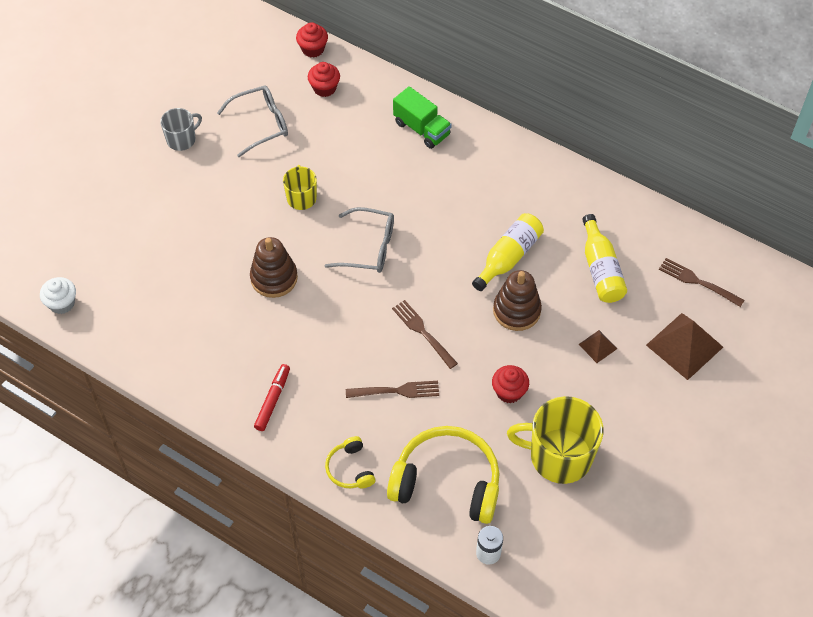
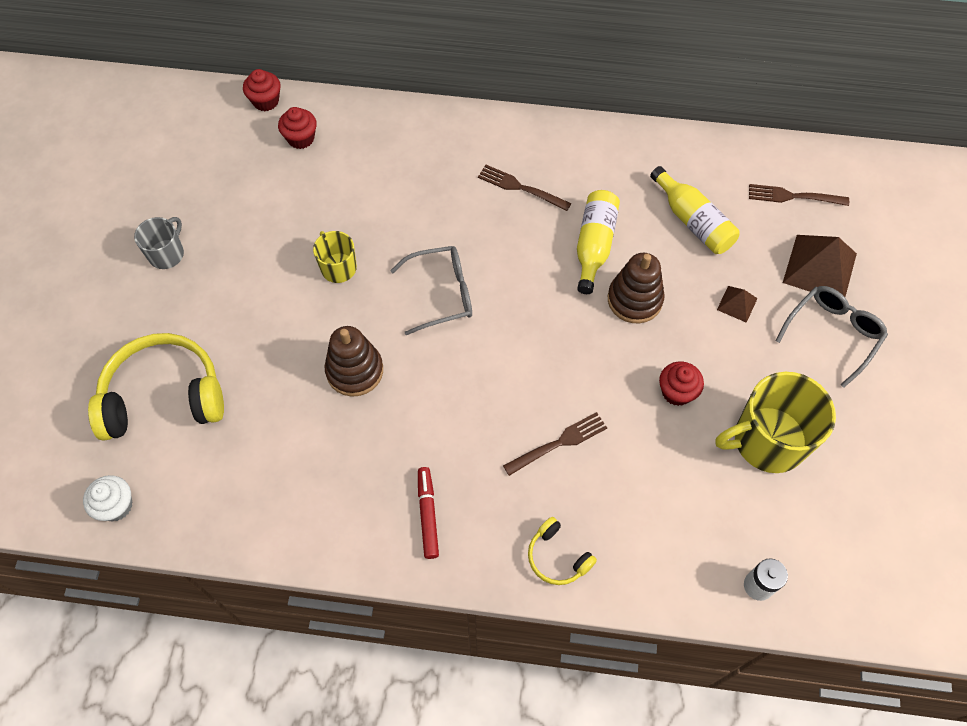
camera: 25 degrees left, 5 degrees up
grey glasses [217,85,288,157] -> grey glasses moved to [776,286,888,388]
yellow headphones [387,426,500,524] -> yellow headphones moved to [88,333,224,440]
brown fork [392,300,458,369] -> brown fork moved to [478,165,571,211]
green truck [393,86,452,149] -> none

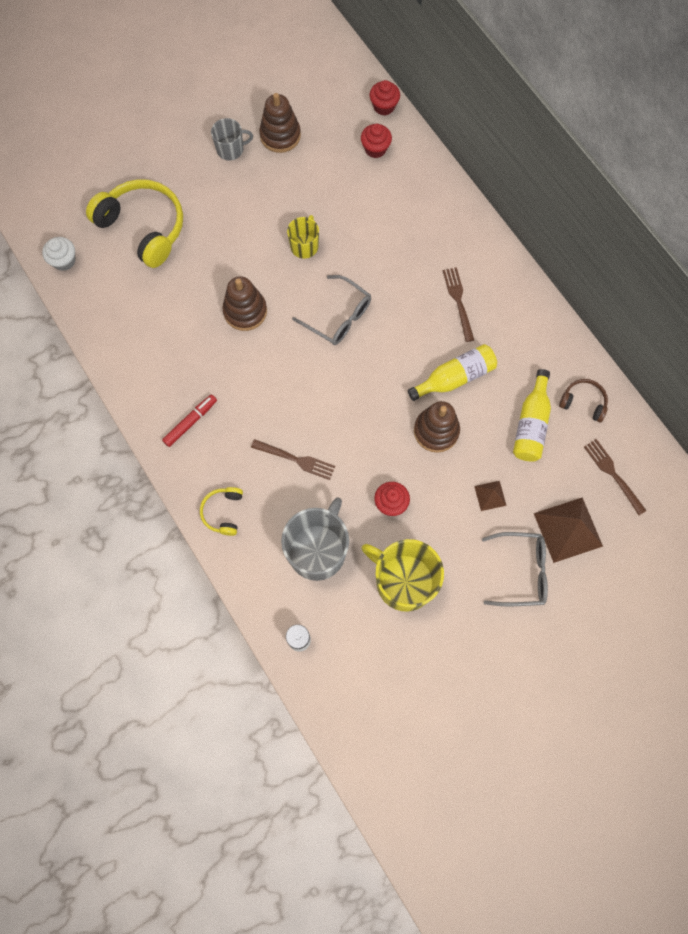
camera: 50 degrees right, 10 degrees up
none -> brown stacking toy [259,93,301,153]
none -> grey mug [281,498,349,581]
none -> brown headphones [559,379,608,422]

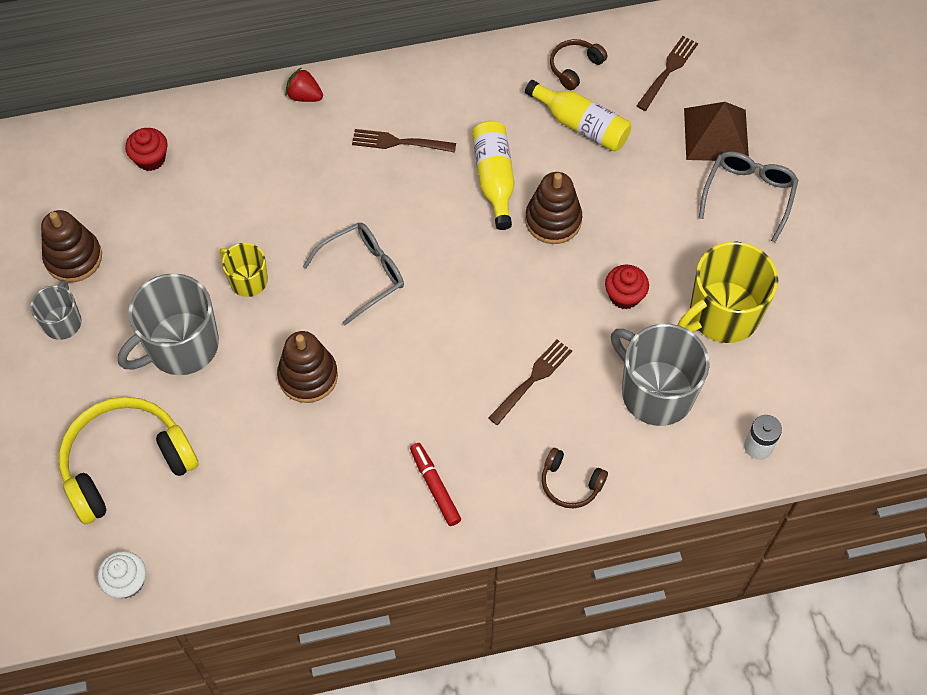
camera: 70 degrees left, 10 degrees down
yellow headphones [200,487,243,536] -> brown headphones [542,448,608,508]
red cupcake [370,80,400,116] -> none
brown pyramid [474,481,507,511] -> none
brown fork [584,439,647,515] -> brown fork turned 135 degrees clockwise [636,36,698,111]
none -> grey mug [118,273,219,375]
none -> red strawberry [285,67,323,102]

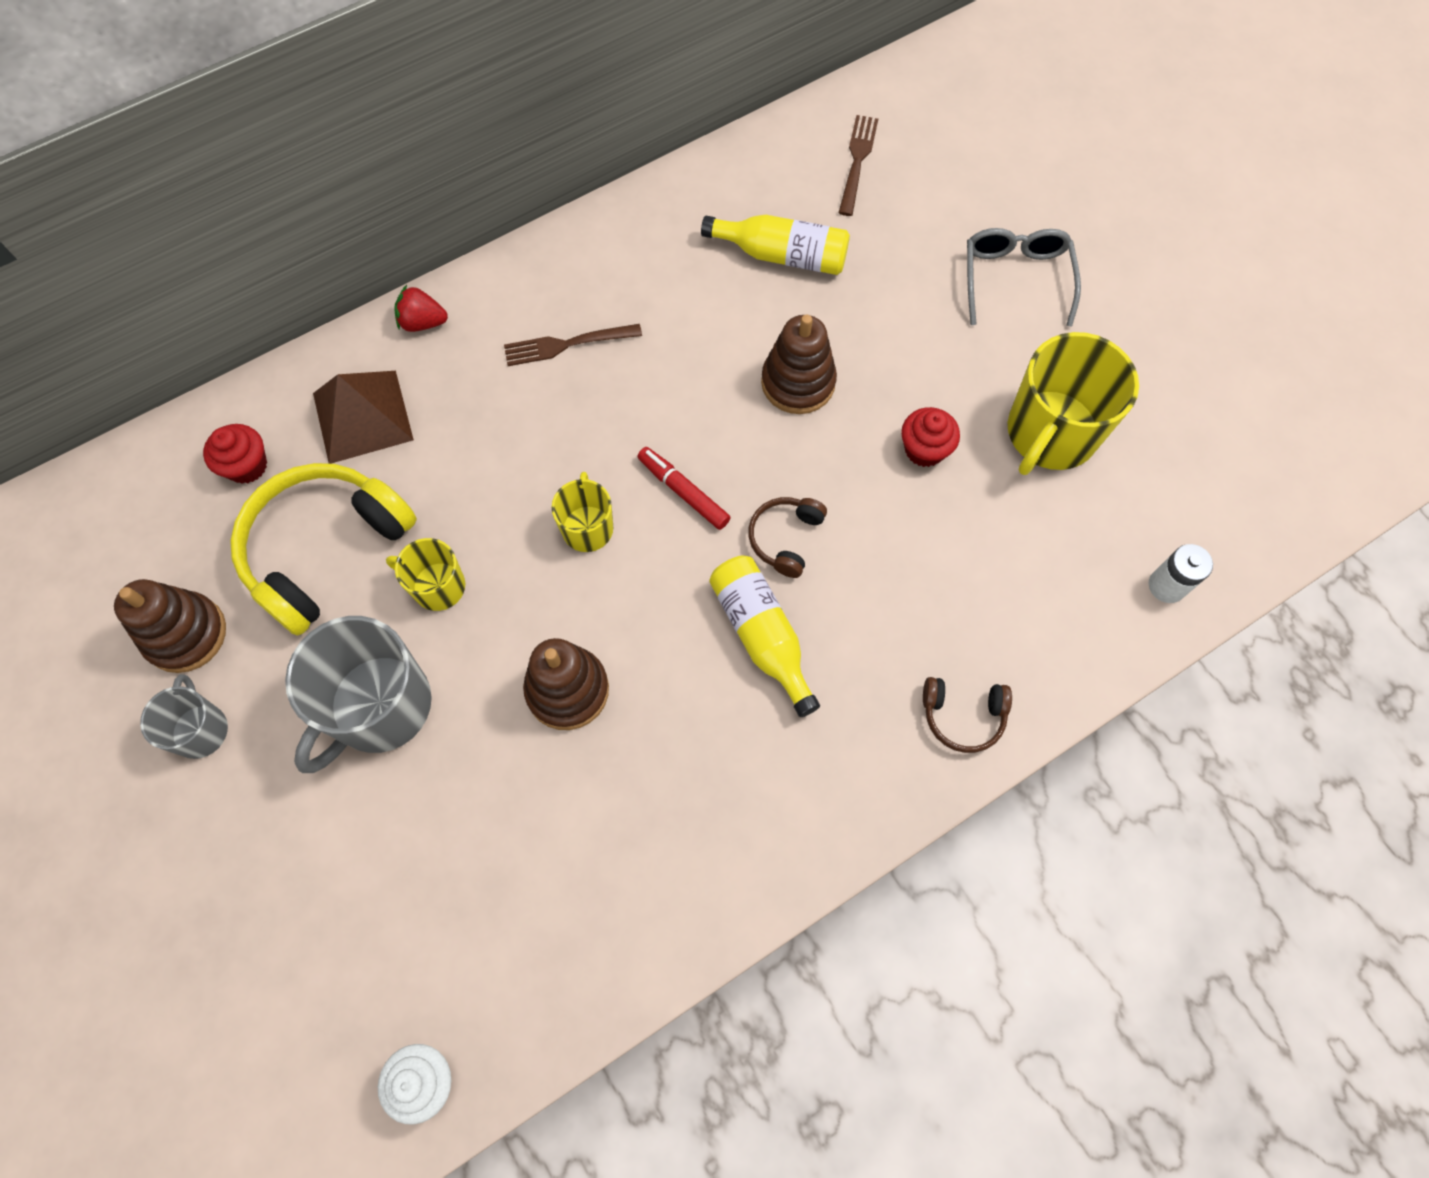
camera: 20 degrees left, 5 degrees up
yellow headphones [59,397,199,524] -> yellow headphones moved to [230,463,417,636]
grey glasses [303,223,404,325] -> yellow mug [552,472,613,552]
red marker [410,443,461,526] -> red marker moved to [637,447,731,530]
yellow bottle [472,121,514,230] -> yellow bottle moved to [709,555,820,717]
brown fork [488,339,572,426] -> none
brown headphones [550,39,607,90] -> brown headphones moved to [748,497,827,578]
grey mug [611,324,710,426] -> none
brown pyramid [684,102,749,161] -> brown pyramid moved to [313,371,414,464]

